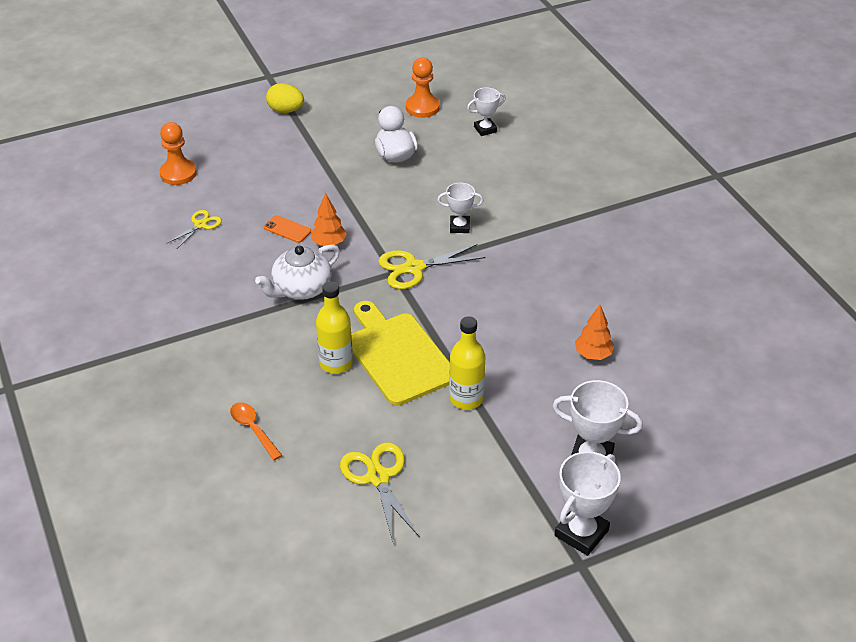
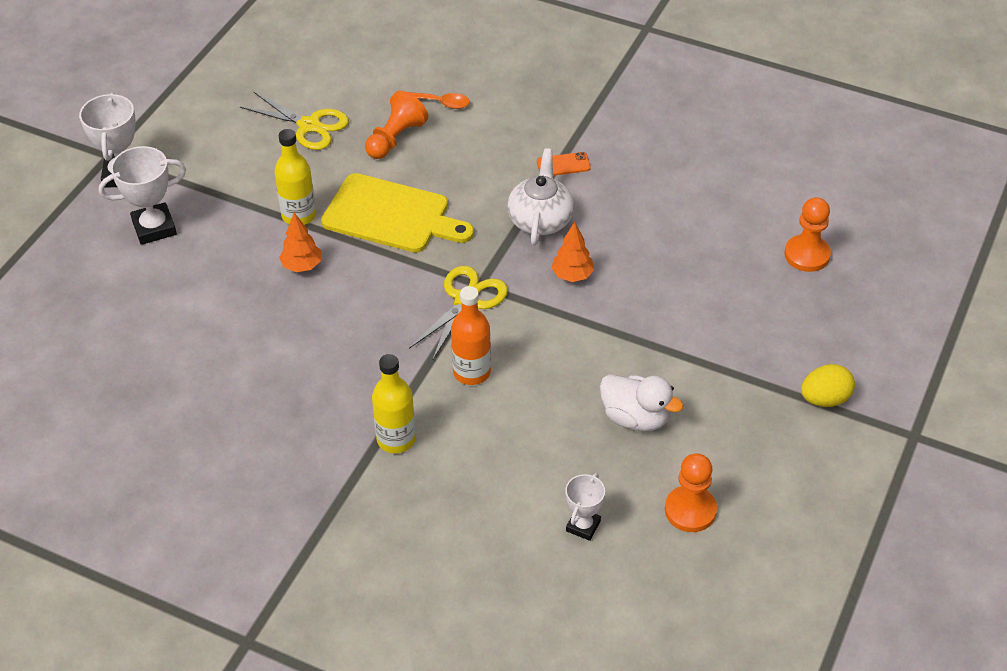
camera: 140 degrees right, 5 degrees up
yellow scissors [167,210,222,249] -> none
orange phone [264,215,311,243] -> orange phone moved to [537,152,591,176]
yellow bottle [316,281,353,374] -> yellow bottle moved to [372,354,416,453]
white trophy [437,183,484,233] -> orange bottle [451,286,491,385]
orange tree [575,304,614,360] -> orange tree moved to [279,213,321,272]
none -> orange pawn [365,91,428,159]

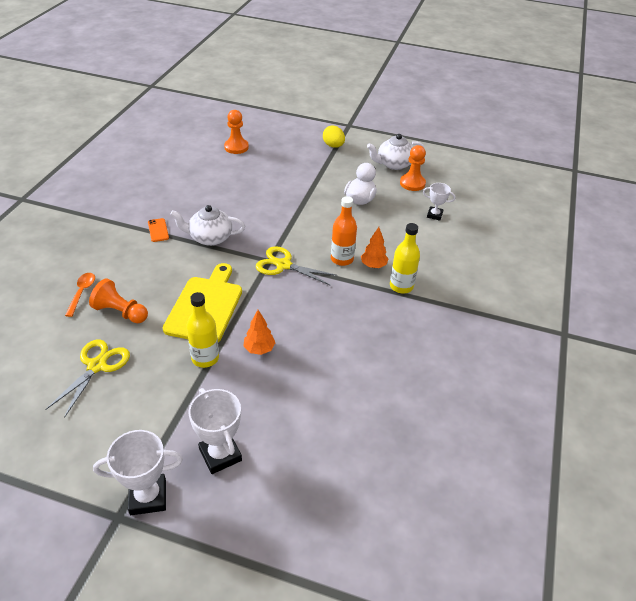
camera: 100 degrees left, 5 degrees down
orange tree [552,222,594,282] -> orange tree moved to [361,227,388,268]
none -> white teapot [367,134,424,170]

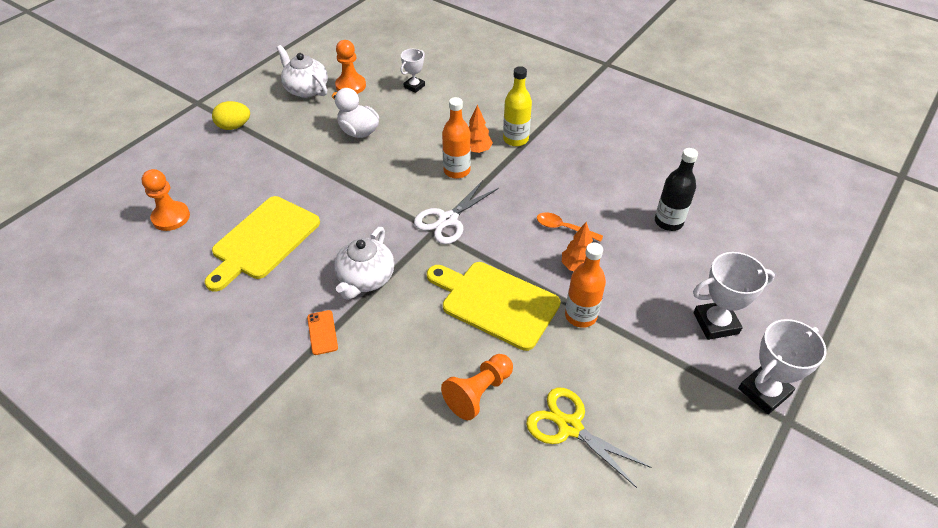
camera: 70 degrees left, 5 degrees up
orange spoon [65,273,95,317] -> orange spoon moved to [537,212,603,242]
white trophy [93,430,183,515] -> white trophy turned 45 degrees clockwise [738,319,827,414]
orange phone [148,218,169,242] -> orange phone turned 75 degrees clockwise [307,310,338,355]
yellow bottle [186,292,219,368] -> orange bottle [565,243,606,328]
yellow scissors [256,246,337,286] -> white scissors [414,180,499,244]
white teapot [367,134,424,170] -> white teapot turned 135 degrees clockwise [277,45,328,98]
none -> yellow cutting board [204,196,320,292]
none -> black bottle [655,148,698,231]

